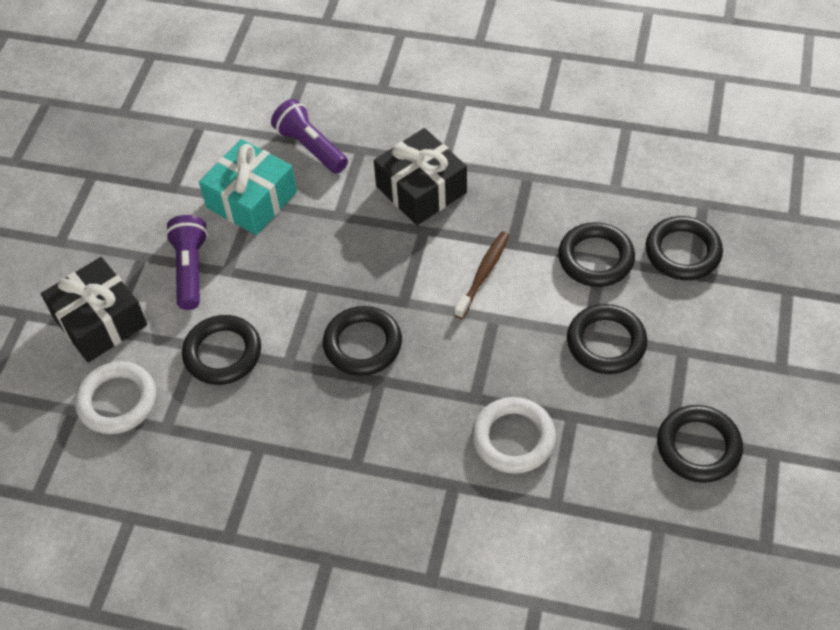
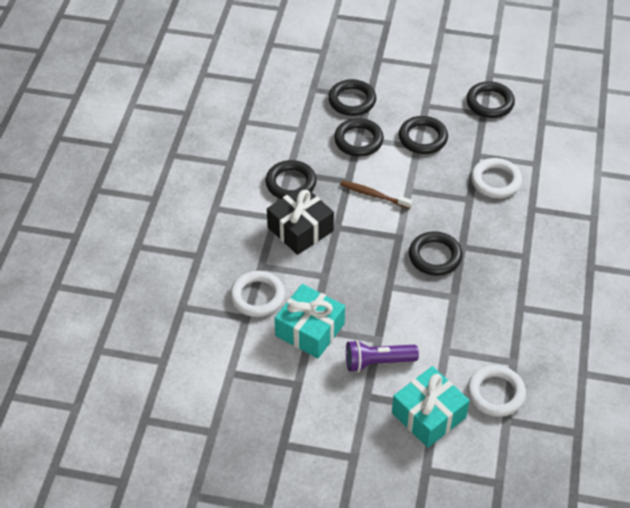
camera: 95 degrees left, 5 degrees down
black gift [41,257,147,363] -> turquoise gift [392,366,470,448]
black ring [182,315,261,385] -> black ring moved to [266,160,317,199]
purple flashlight [271,99,348,174] -> white ring [230,271,285,317]

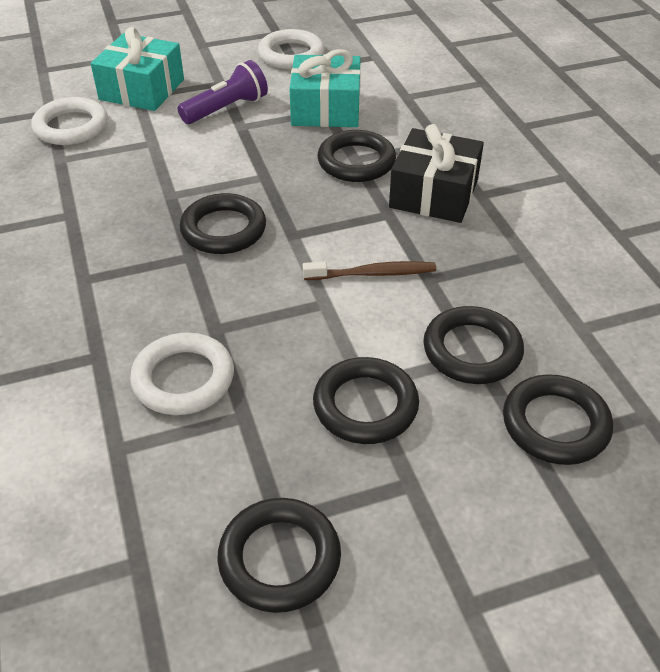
camera: 150 degrees right, 5 degrees down
white ring [230,271,285,317] -> white ring moved to [258,29,324,69]
black ring [266,160,317,199] -> black ring moved to [317,130,396,182]

